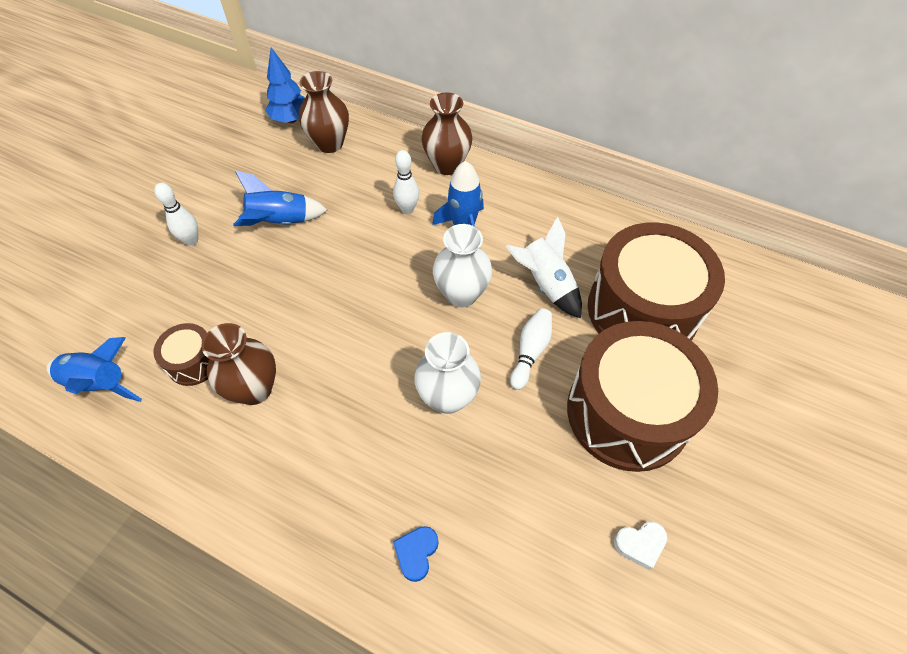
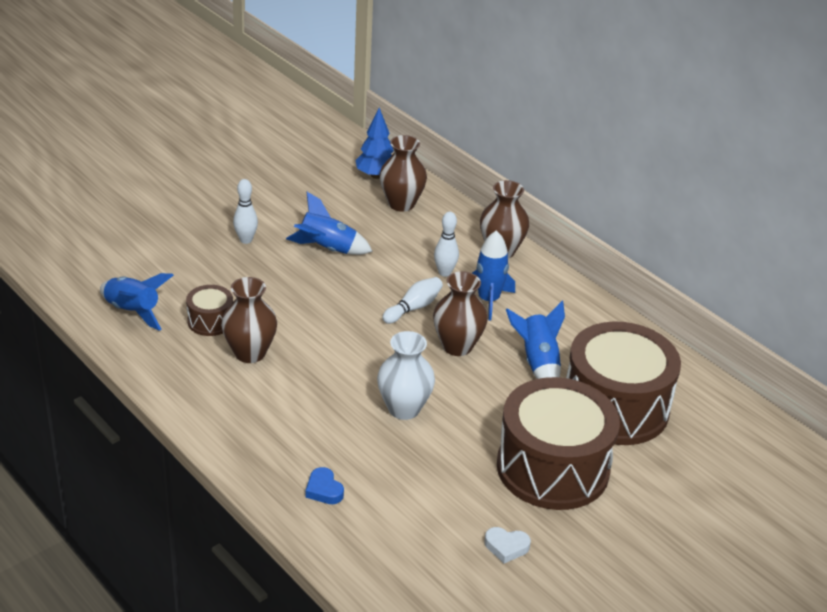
camera: 20 degrees right, 20 degrees down
blue heart [393,526,439,582] -> blue heart turned 75 degrees counterclockwise [305,467,344,504]
white vase [433,224,492,307] -> brown vase [433,271,488,356]
white rocket [506,217,582,318] -> blue rocket [506,301,565,379]
white bowling pin [510,308,552,390] -> white bowling pin moved to [382,277,443,324]

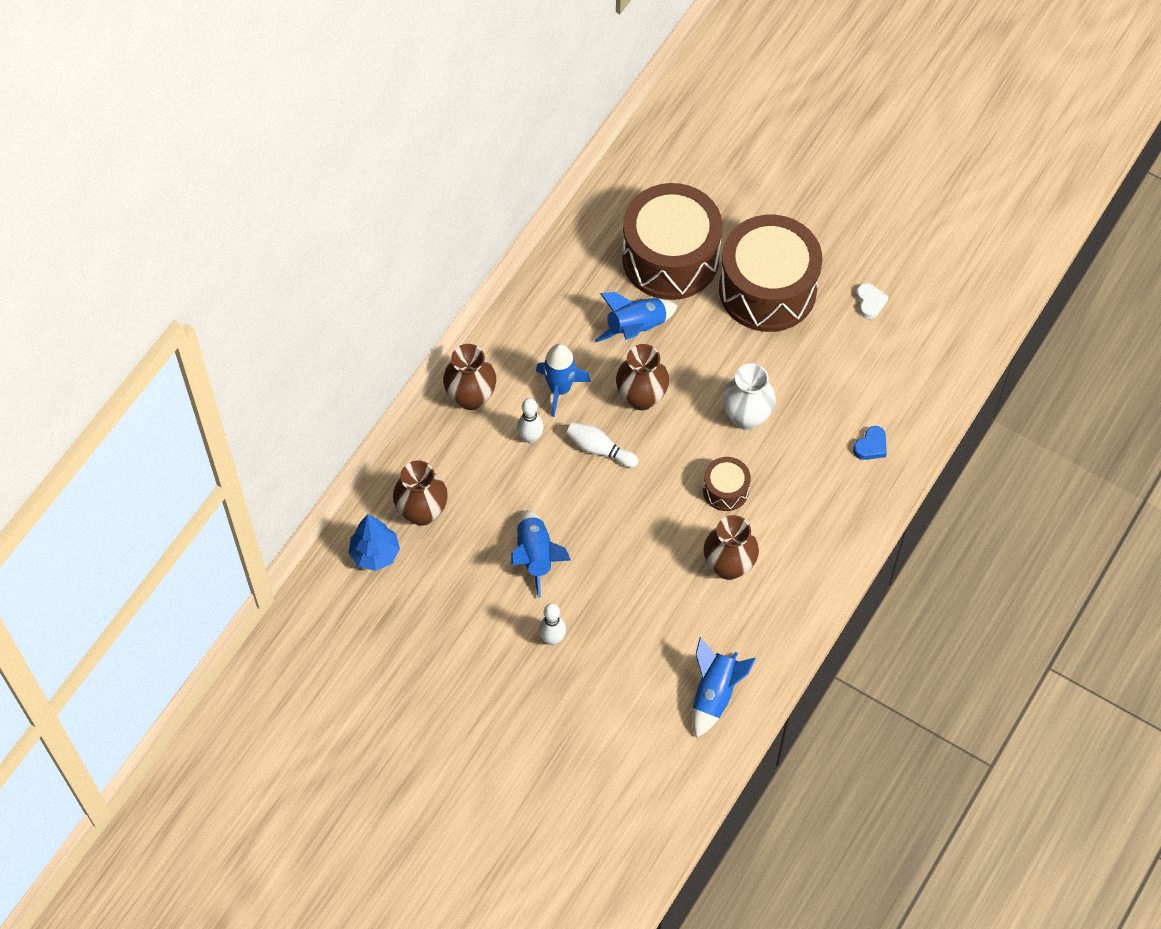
camera: 105 degrees left, 25 degrees up
brown drum [186,285,233,336] -> brown drum moved to [703,457,751,511]

